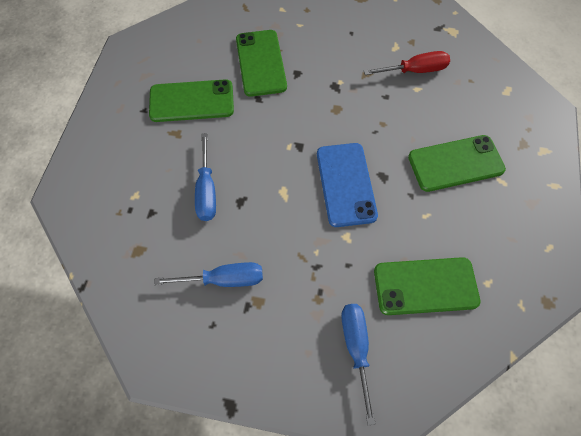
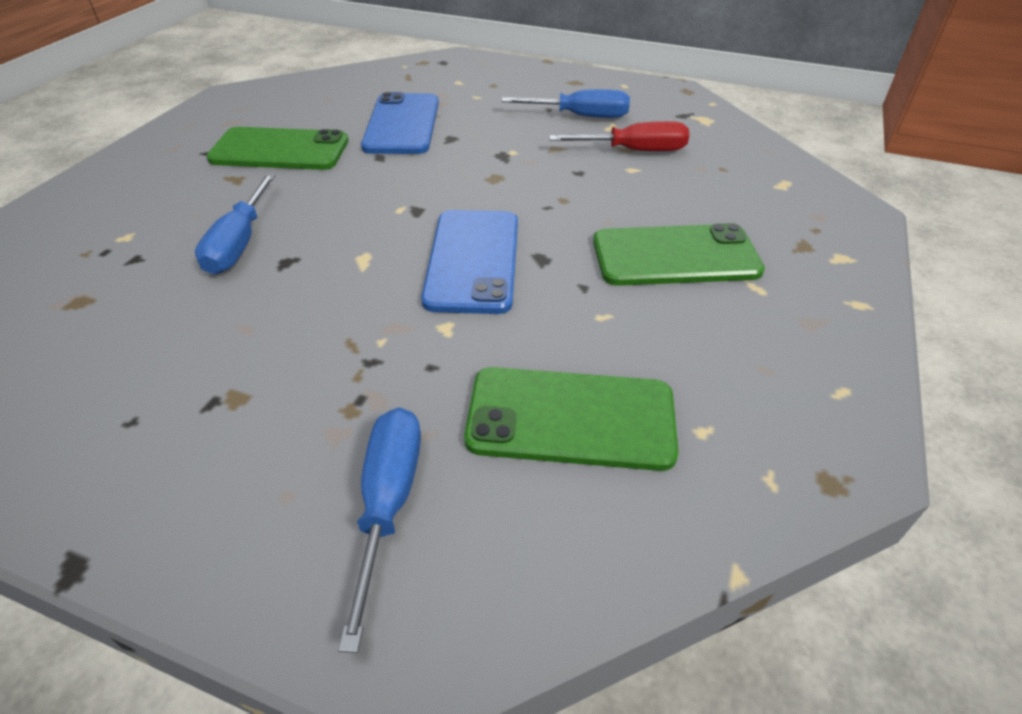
camera: 10 degrees right, 20 degrees down
blue screwdriver [154,262,263,287] -> blue screwdriver moved to [501,89,630,118]
green phone [236,30,287,97] -> blue phone [361,92,439,154]

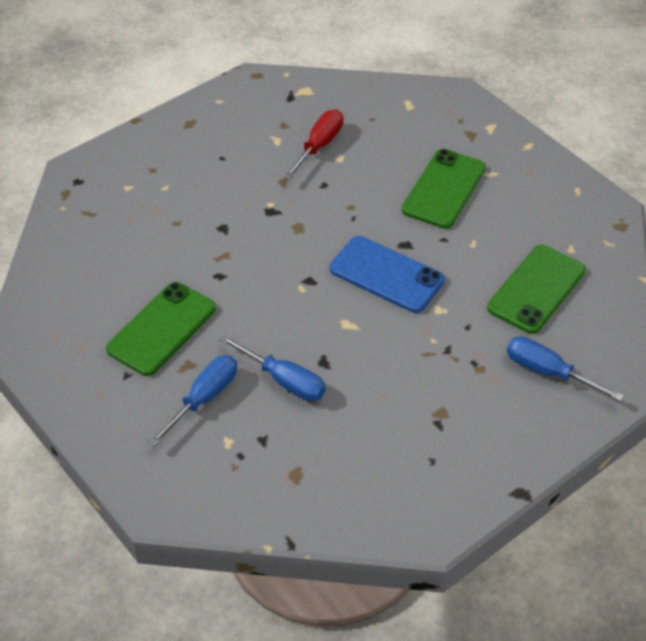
camera: 60 degrees left, 5 degrees up
blue phone [361,92,439,154] -> none
blue screwdriver [501,89,630,118] -> blue screwdriver moved to [149,355,237,446]

